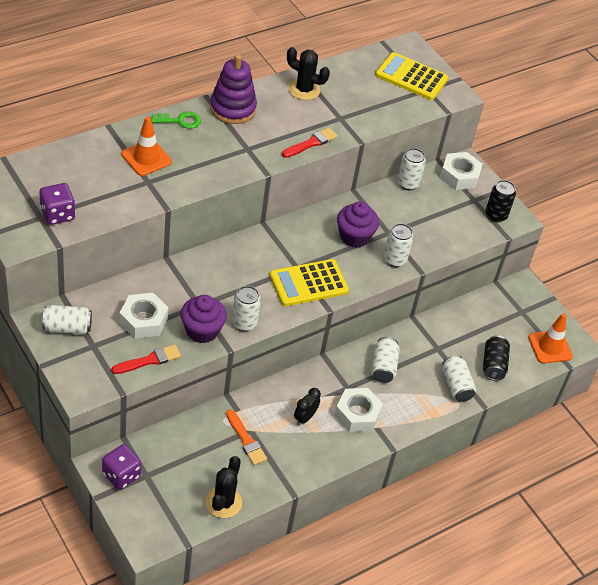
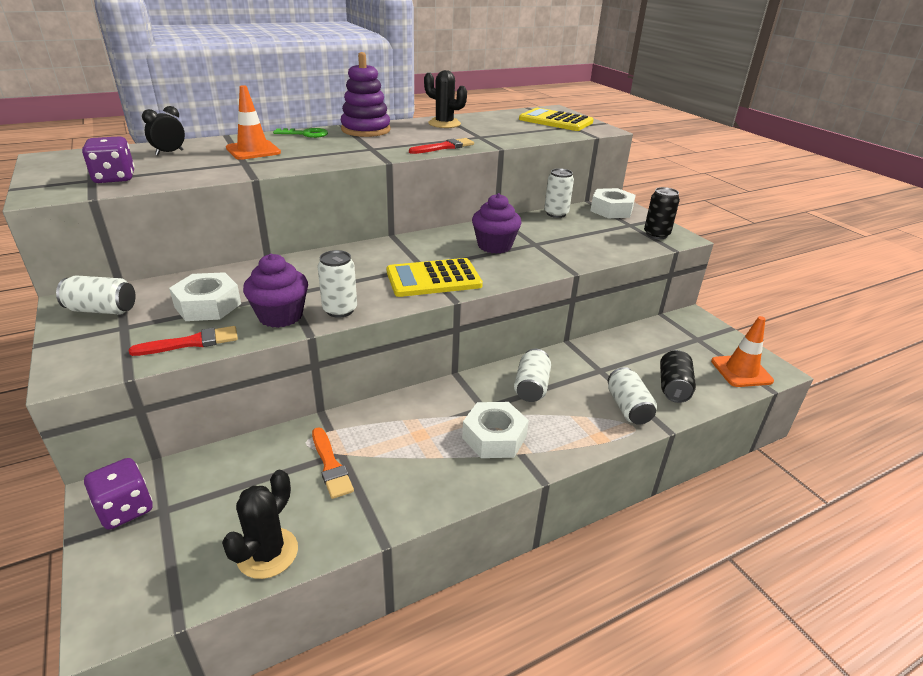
camera: 10 degrees right, 15 degrees down
black clock [294,388,321,426] -> black clock moved to [142,106,185,155]
white can [383,223,414,267] -> none

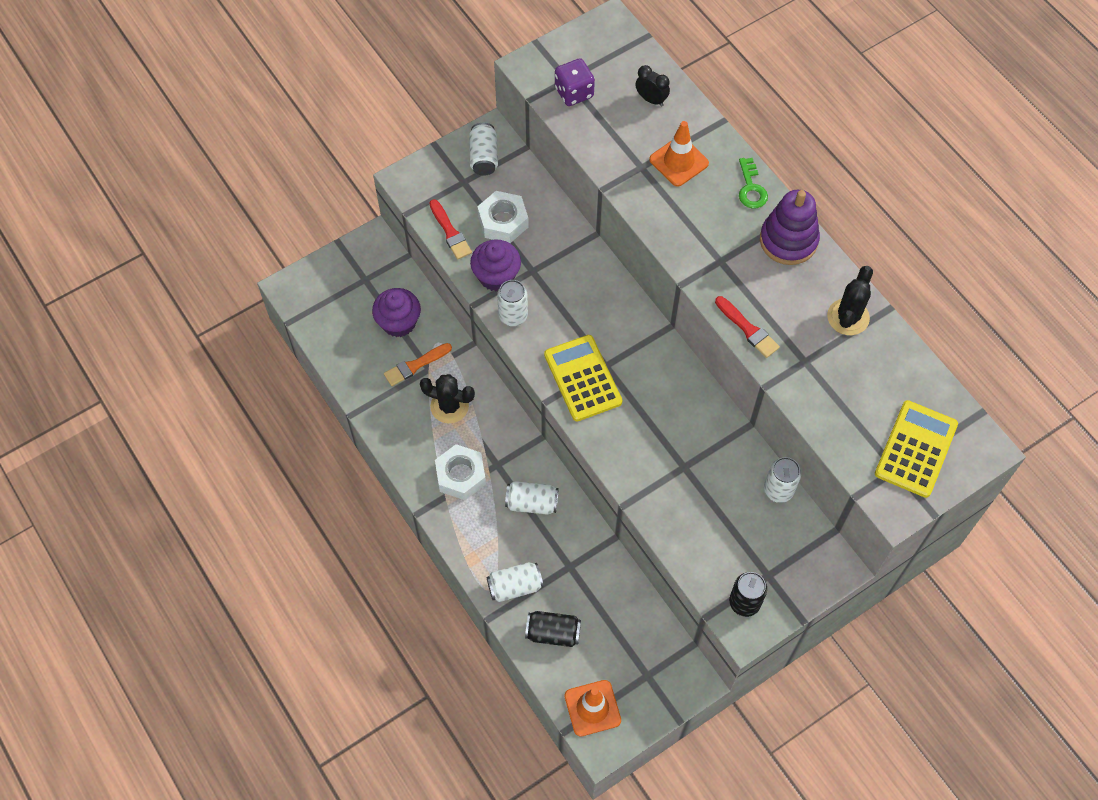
camera: 85 degrees right, 30 degrees up
purple dice [84,458,152,530] -> none
black cactus [222,470,298,579] -> black cactus moved to [420,374,475,423]
purple cupcake [472,193,521,254] -> purple cupcake moved to [372,288,421,337]
white nut [590,188,636,218] -> none

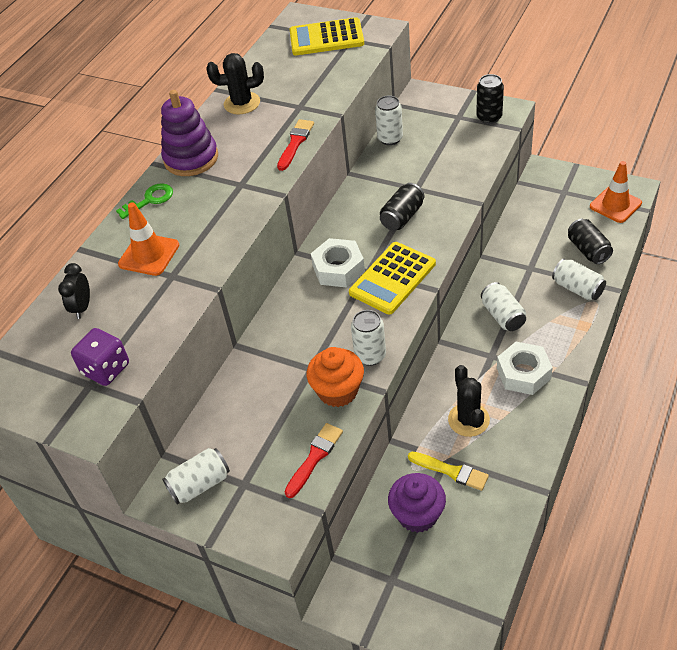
camera: 115 degrees left, 15 degrees down
orange brush [384,343,452,386] -> yellow brush [408,452,489,491]
purple cupcake [470,240,521,291] -> orange cupcake [307,347,364,407]
white nut [477,191,529,243] -> white nut moved to [311,238,365,288]
none -> black can [380,183,424,231]

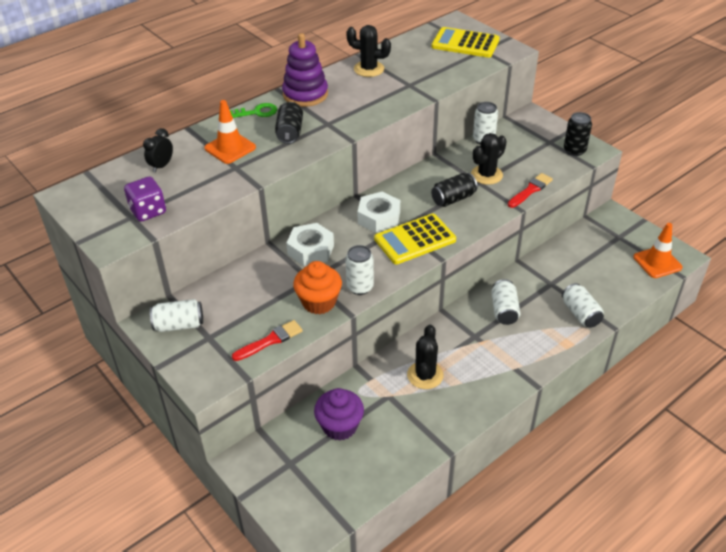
camera: 20 degrees right, 5 degrees down
red brush [277,119,314,171] -> red brush moved to [508,173,553,208]
yellow brush [408,452,489,491] -> none
white nut [497,342,553,395] -> white nut moved to [286,223,334,266]
black can [568,219,613,264] -> black can moved to [275,102,303,144]
none -> black cactus [471,133,507,185]

